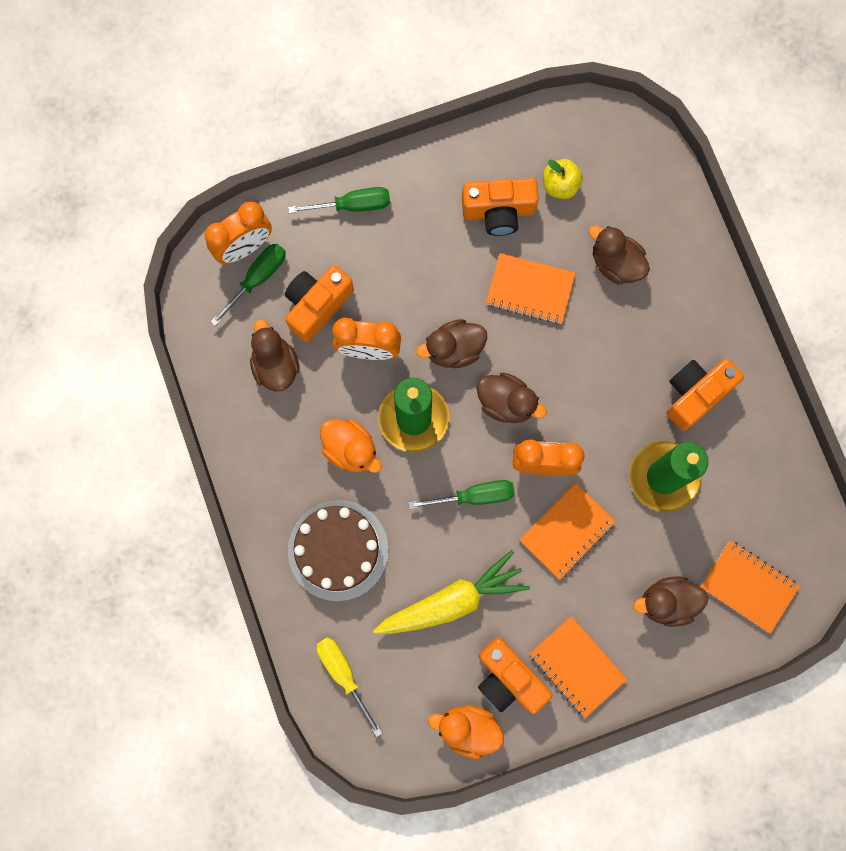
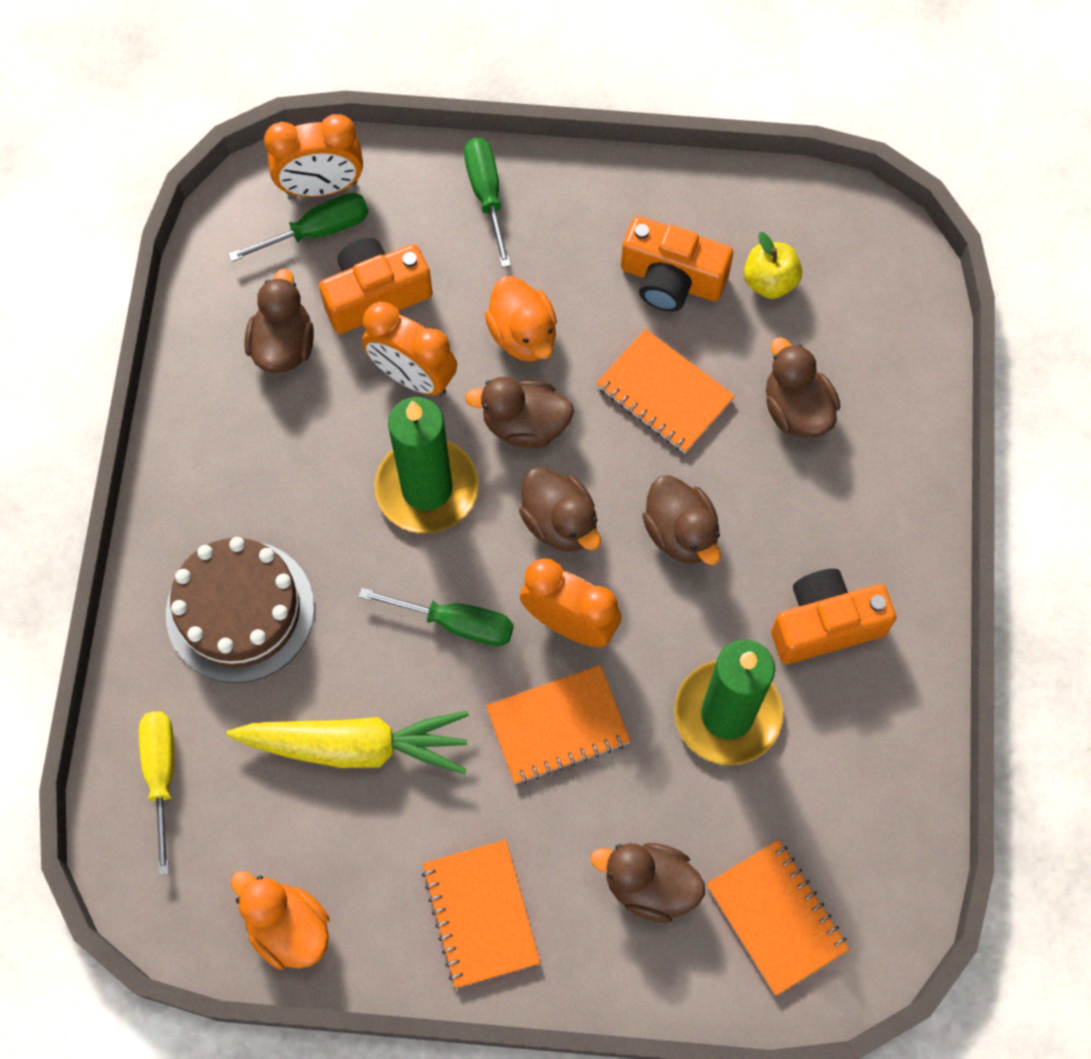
camera: 25 degrees right, 10 degrees down
green screwdriver [288,187,390,213] -> green screwdriver turned 120 degrees counterclockwise [464,138,511,268]
orange duck [320,419,381,473] -> orange duck moved to [485,276,557,362]
orange camera [478,638,553,714] -> none
none -> brown duck [642,475,721,565]

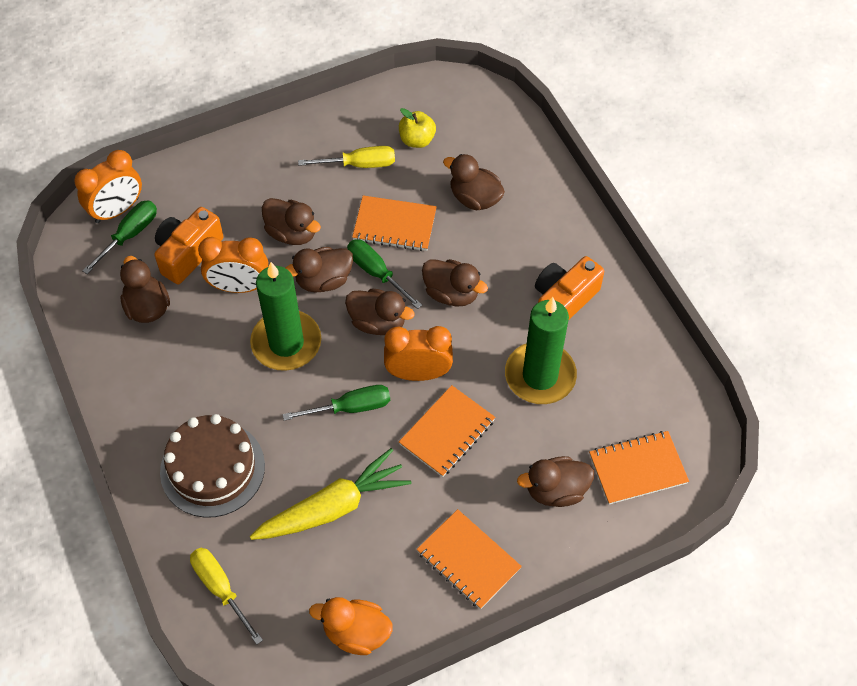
camera: 30 degrees left, 10 degrees down
green screwdriver [464,138,511,268] -> green screwdriver moved to [347,239,422,309]
orange duck [485,276,557,362] -> brown duck [262,198,321,245]
orange camera [621,216,733,312] -> yellow screwdriver [298,146,395,168]
orange notebook [706,839,849,996] -> orange notebook turned 45 degrees counterclockwise [589,431,689,504]

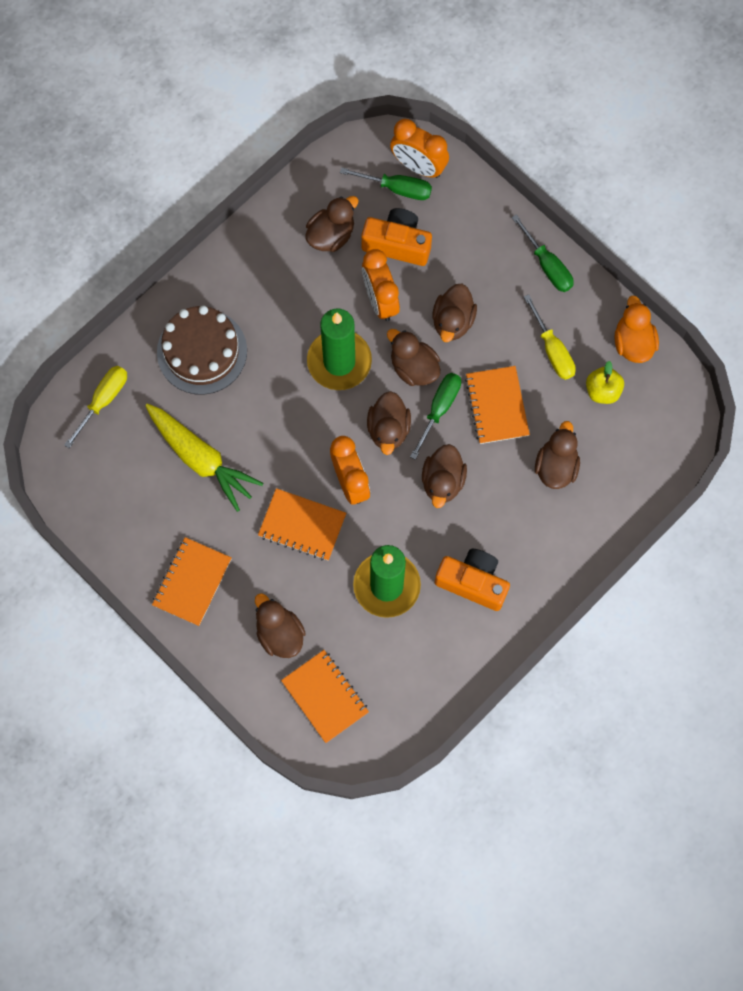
camera: 70 degrees right, 15 degrees up
green screwdriver [283,385,390,421] -> green screwdriver moved to [512,214,573,292]
orange duck [309,597,393,655] -> orange duck moved to [615,295,659,363]

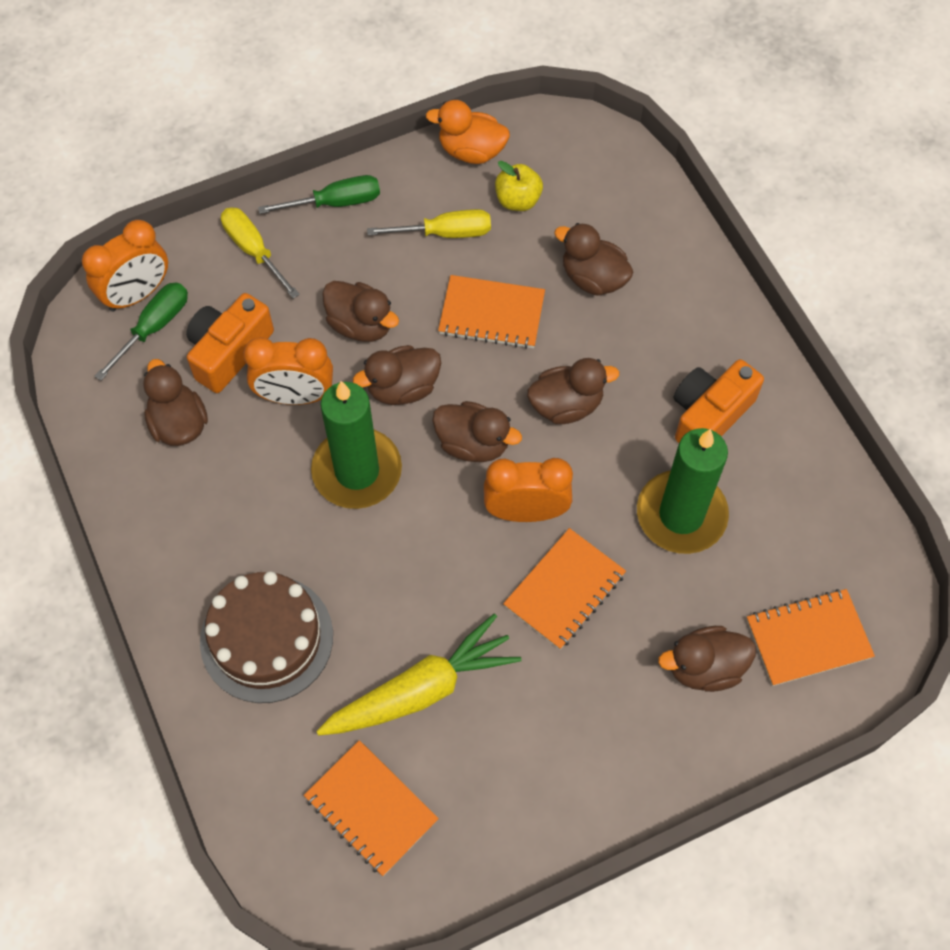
camera: 70 degrees left, 10 degrees down
yellow screwdriver [64,366,127,448] -> yellow screwdriver moved to [221,207,300,299]
orange notebook [152,537,232,626] -> orange notebook moved to [304,740,439,876]
green screwdriver [410,373,461,460] -> none
brown duck [422,444,467,508] -> brown duck turned 45 degrees counterclockwise [527,358,619,424]

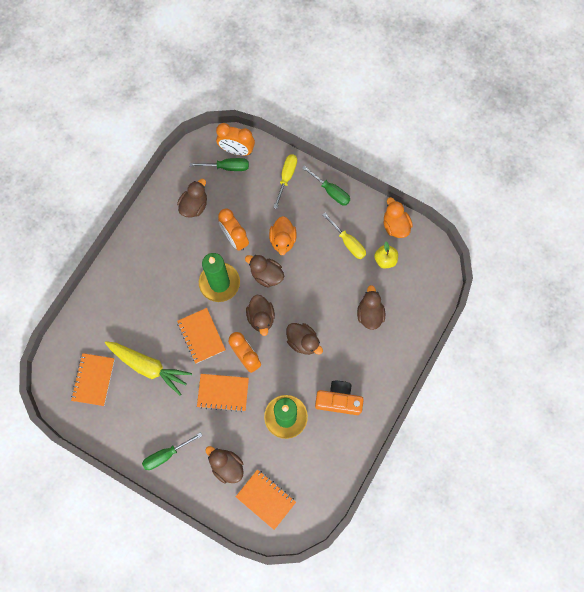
camera: 55 degrees right, 10 degrees up
orange camera [186,293,274,393] -> none
brown cake [200,571,333,703] -> none
brown duck [322,281,399,342] -> orange duck [269,216,297,255]
orange notebook [438,275,545,349] -> orange notebook moved to [177,308,226,364]
none -> green screwdriver [142,432,203,470]

